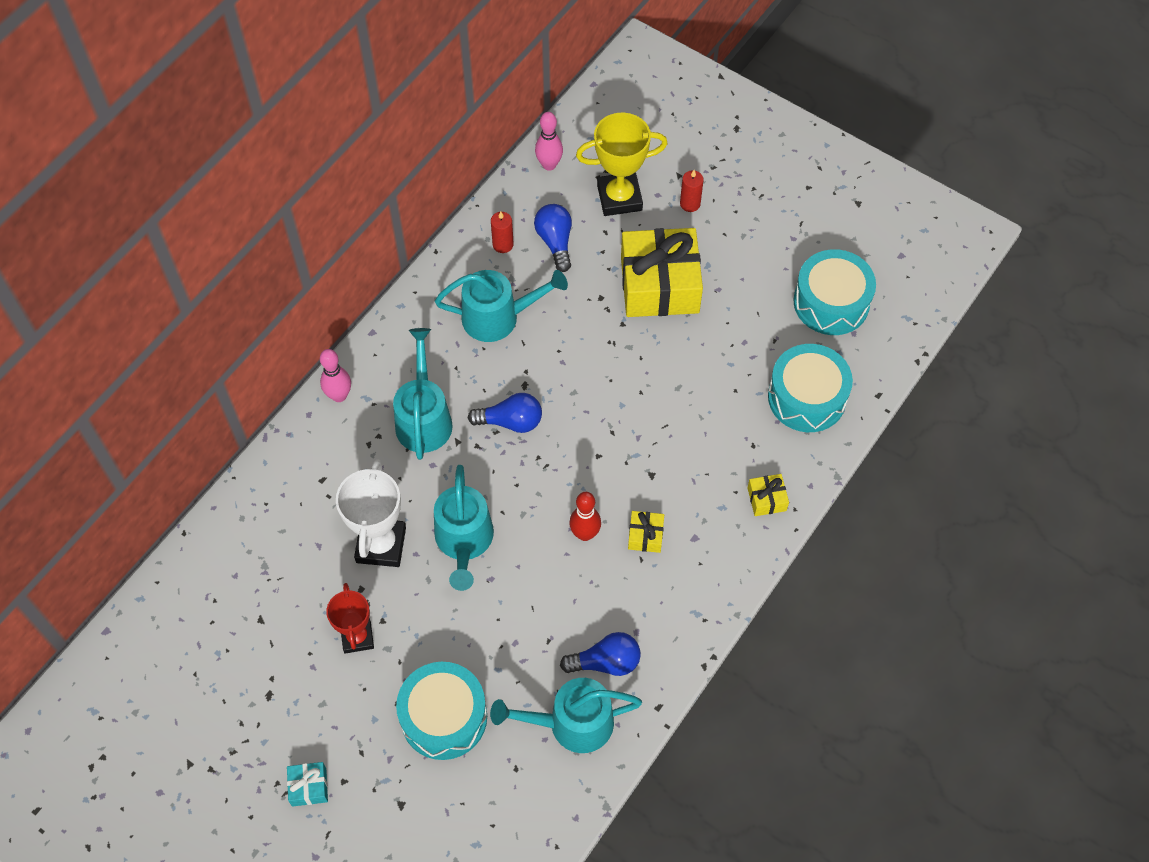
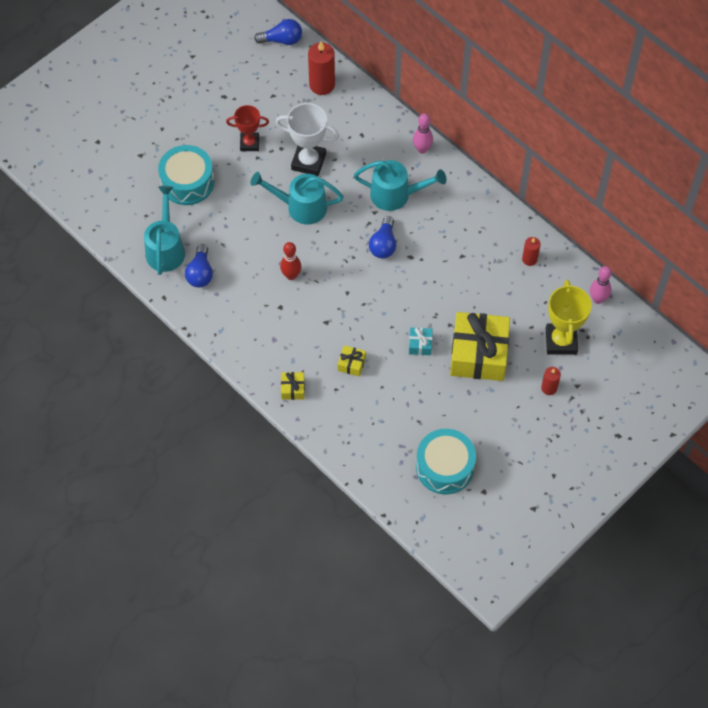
camera: 100 degrees right, 0 degrees up
turquoise gift [287,762,328,807] -> turquoise gift moved to [409,328,432,355]
turquoise watering can [435,270,568,342] -> none
blue light bulb [534,204,572,272] -> blue light bulb moved to [254,19,302,45]
yellow gift [628,511,664,553] -> yellow gift moved to [338,345,366,377]
turquoise drum [768,344,853,432] -> none
none -> red candle [308,41,335,95]

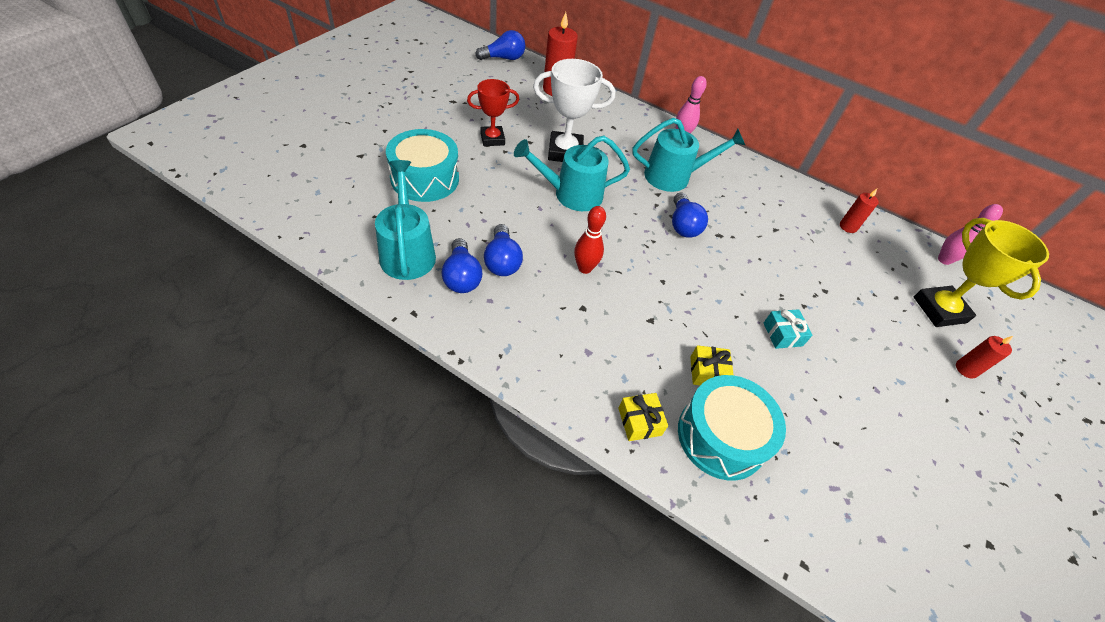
camera: 20 degrees left, 10 degrees down
turquoise drum [416,429,476,494] -> turquoise drum moved to [678,375,786,480]
yellow gift [450,312,510,381] -> none
none -> blue light bulb [484,224,523,276]

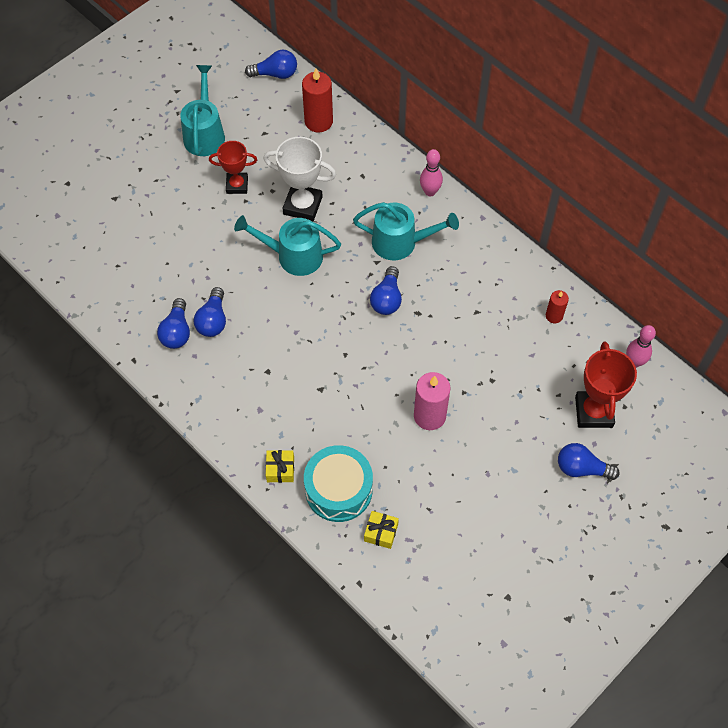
camera: 20 degrees right, 10 degrees up
turquoise watering can [375,160,436,280] -> turquoise watering can moved to [180,65,225,156]
turquoise drum [386,129,459,202] -> none
red bowling pin [574,206,606,274] -> none
yellow gift [690,345,734,385] -> yellow gift moved to [364,511,399,549]
turquoise gift [763,309,813,349] -> pink candle [414,372,451,430]
yellow trophy [914,218,1049,327] -> red trophy [575,342,637,428]
red candle [956,336,1013,379] -> blue light bulb [558,443,620,480]

